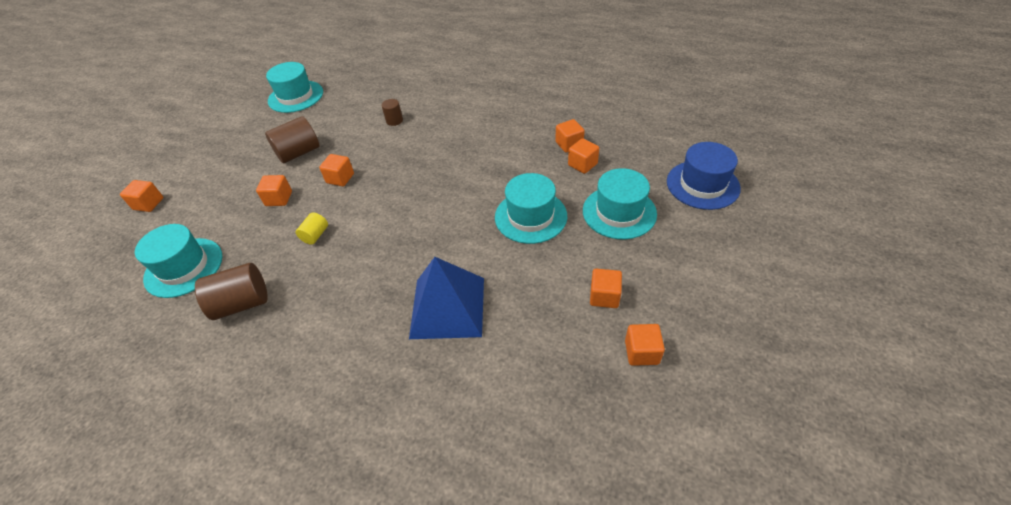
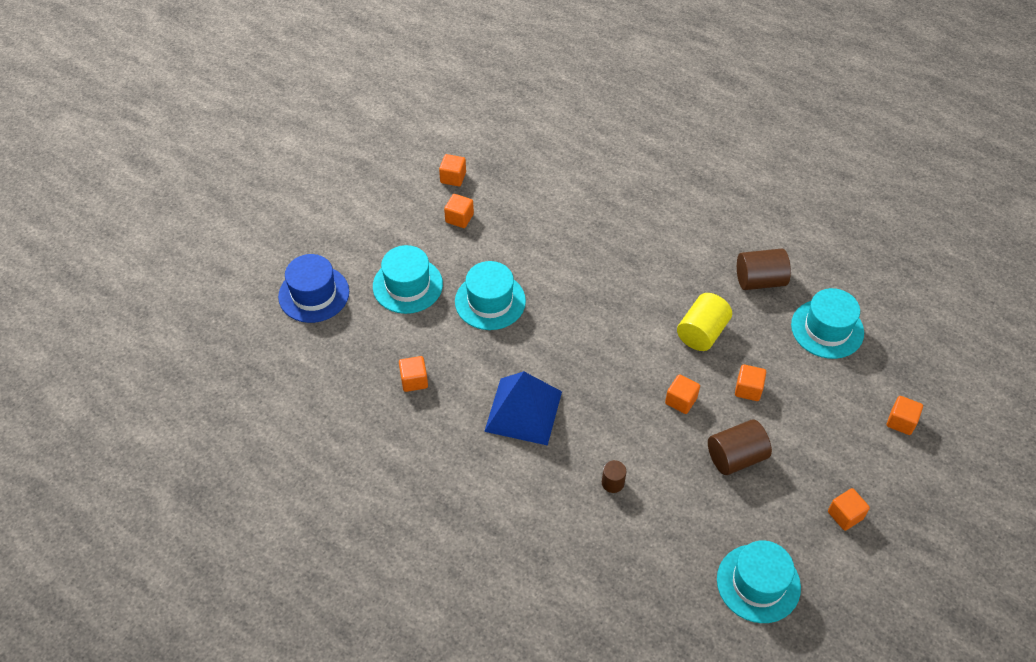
camera: 170 degrees left, 5 degrees up
yellow cylinder [296,212,328,245] -> yellow cylinder [677,293,732,351], size x1.84
blue pyramid [409,257,484,339] -> blue pyramid moved to [484,371,562,446]
orange cube [568,138,599,174] -> orange cube moved to [828,488,870,531]

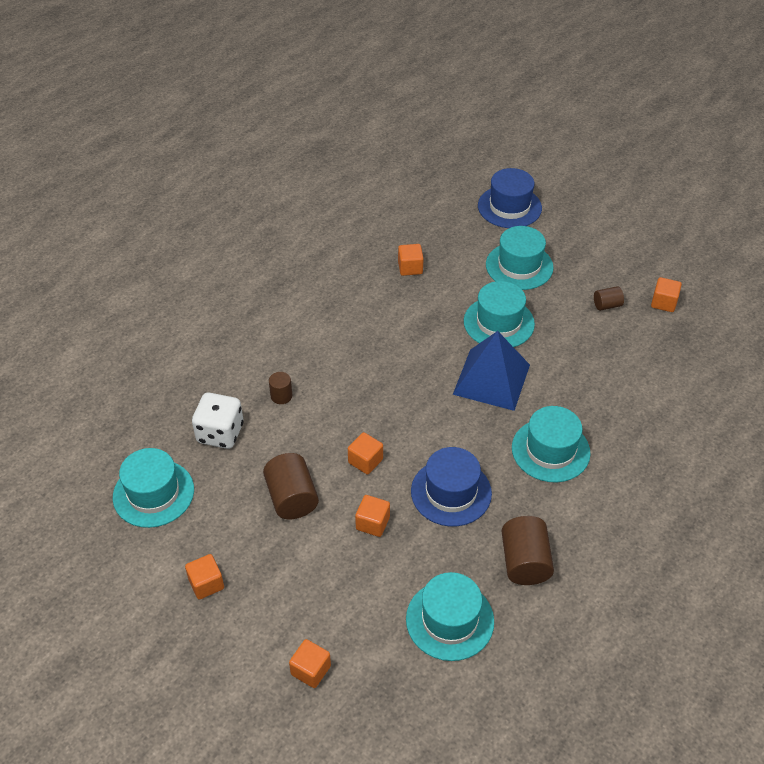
camera: 95 degrees right, 5 degrees down
orange cube [444,194,474,228] -> brown cylinder [594,286,624,311]
blue pyramid [484,371,562,446] -> blue pyramid moved to [453,331,530,411]
yellow cylinder [677,293,732,351] -> blue hat [411,447,492,526]
none -> white dice [192,393,244,449]
none -> turquoise hat [512,406,591,482]

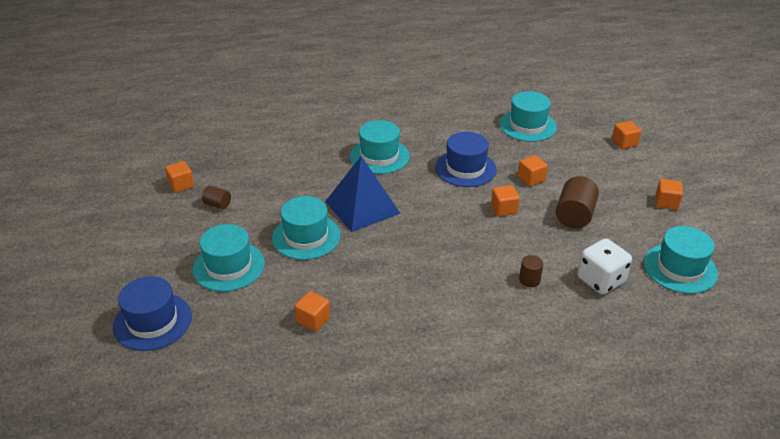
camera: 140 degrees left, 10 degrees down
brown cylinder [502,516,554,585] -> none

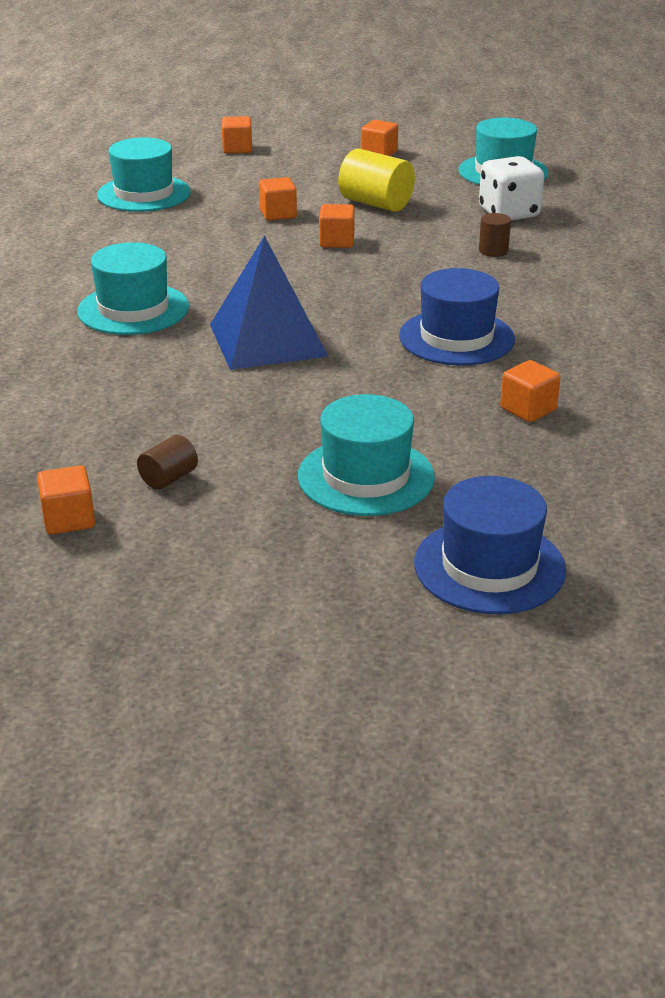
camera: 75 degrees left, 5 degrees down
turquoise hat [272,196,341,260] -> none
blue hat [435,132,497,187] -> blue hat moved to [399,268,515,366]
brown cylinder [555,176,599,229] -> yellow cylinder [338,149,415,212]

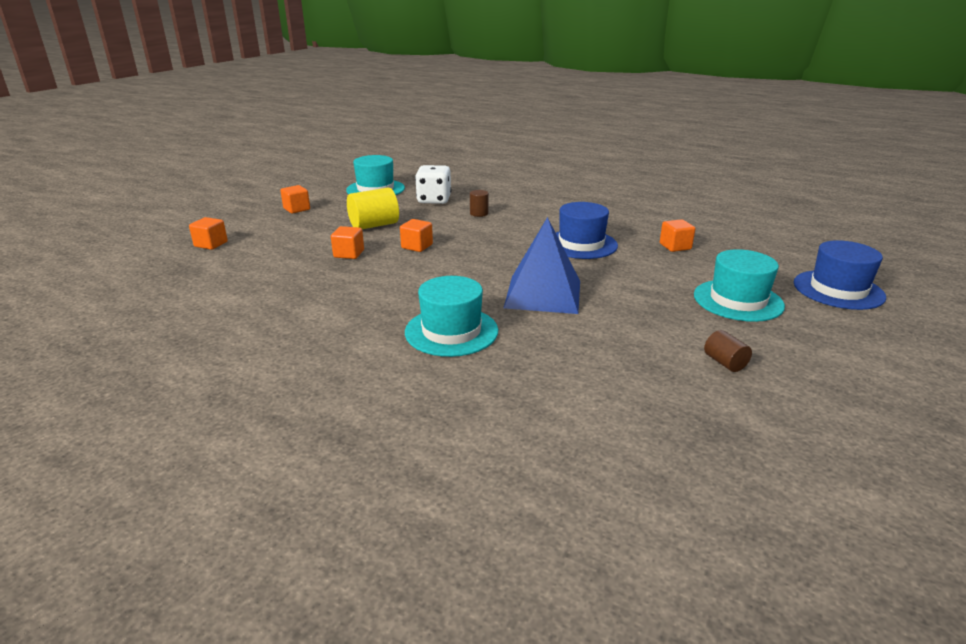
camera: 65 degrees left, 5 degrees down
orange cube [37,465,95,534] -> none
turquoise hat [97,137,191,212] -> none

